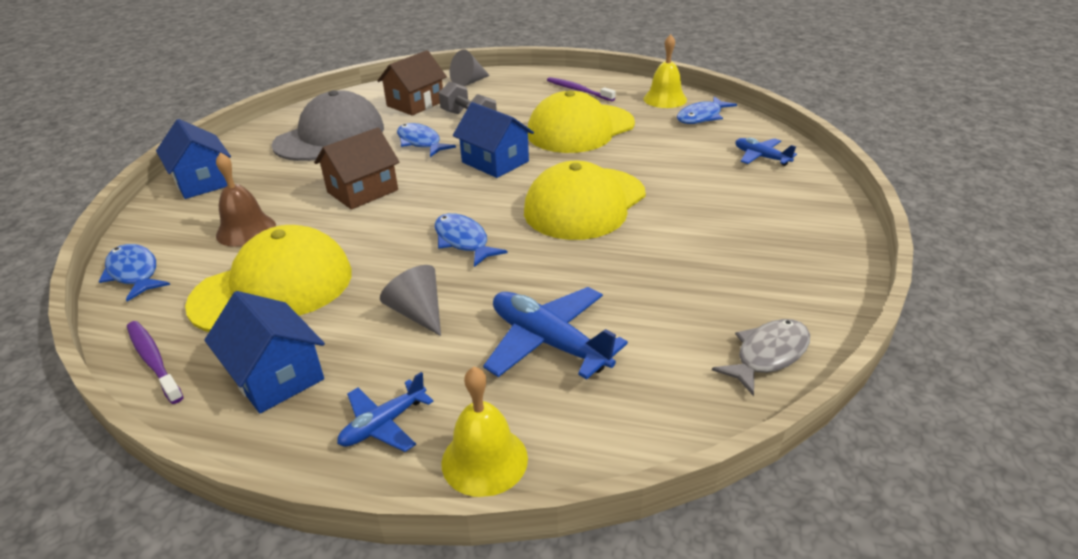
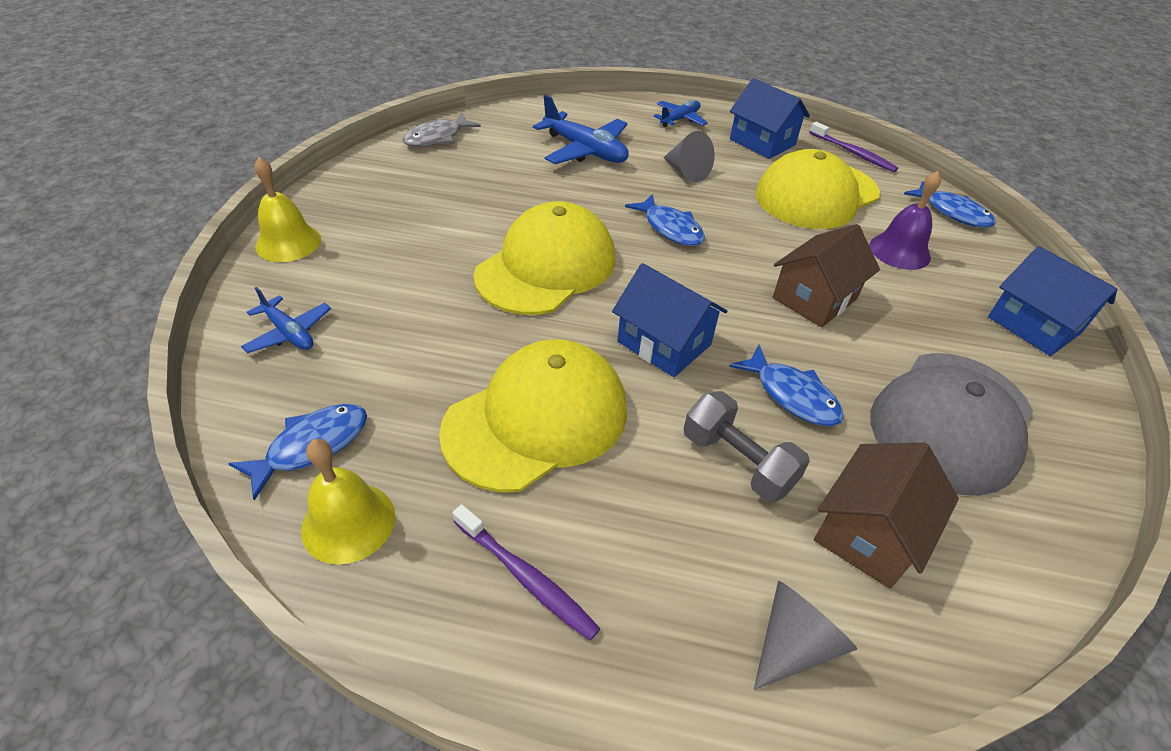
camera: 175 degrees right, 10 degrees up
brown bell [216,152,276,247] -> purple bell [869,171,941,270]
yellow bell [442,367,528,497] -> yellow bell moved to [254,157,321,262]

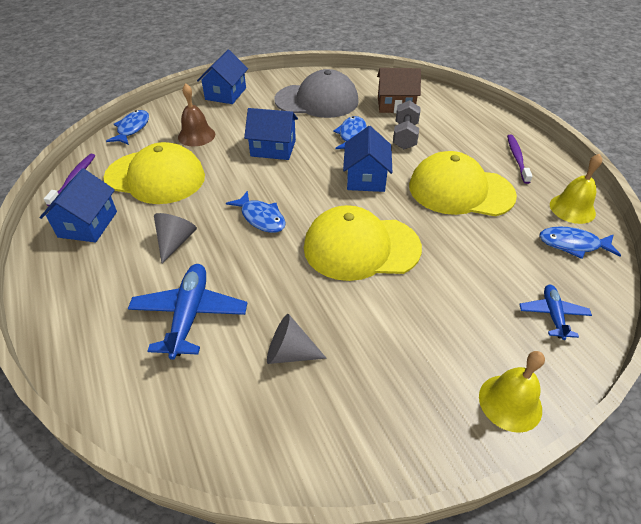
camera: 125 degrees left, 0 degrees up
grey fish [402,113,481,147] -> none
blue fish [625,194,705,246] -> blue fish turned 120 degrees clockwise [226,191,286,233]
blue plane [654,100,708,127] -> none
grey cone [754,581,857,690] -> grey cone moved to [267,314,327,364]
brown house [773,224,880,328] -> blue house [244,108,298,160]
purple bell [869,171,941,270] -> brown bell [178,83,215,146]

